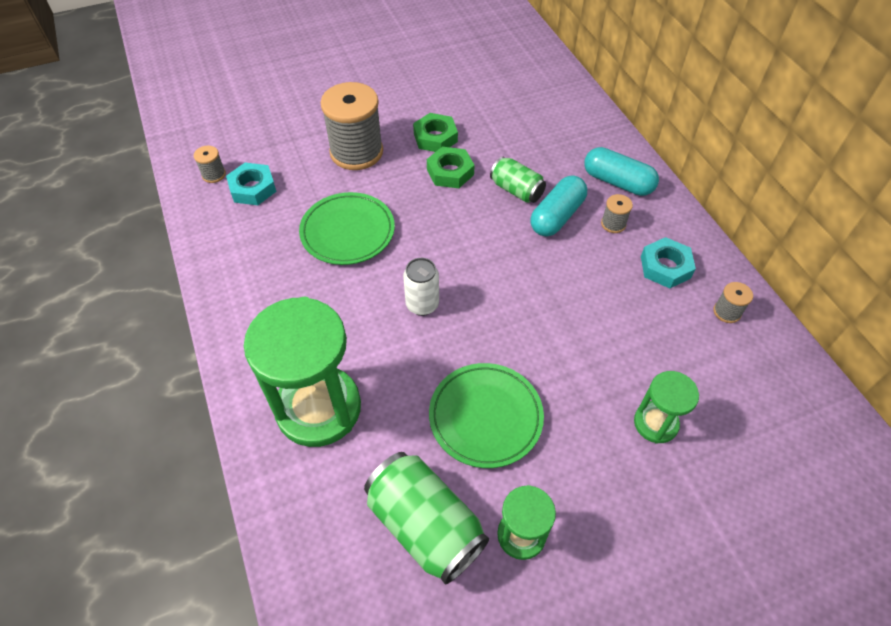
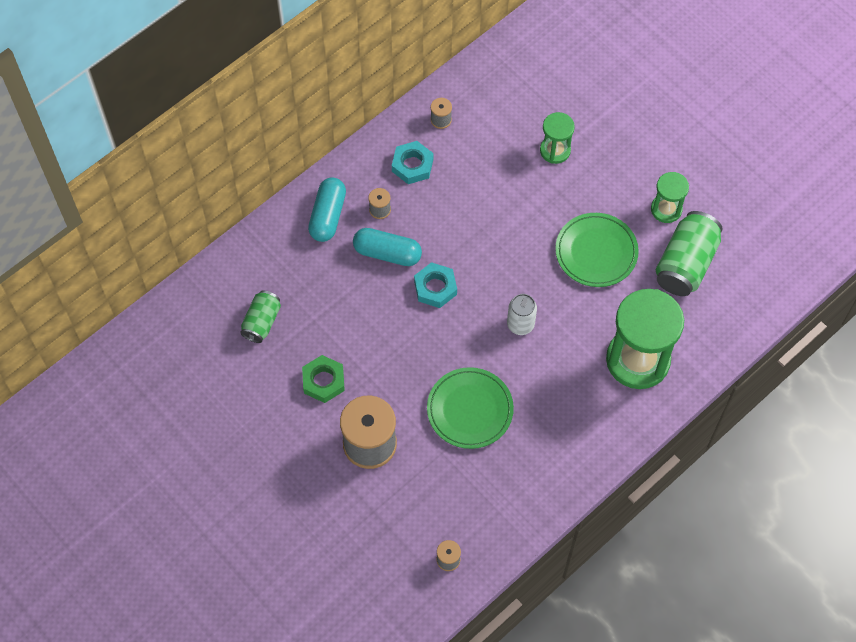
camera: 110 degrees left, 10 degrees up
turquoise nut [226,163,276,205] -> turquoise nut moved to [414,262,457,308]
green nut [427,147,475,188] -> none
green can [490,157,546,203] -> green can moved to [240,290,281,343]

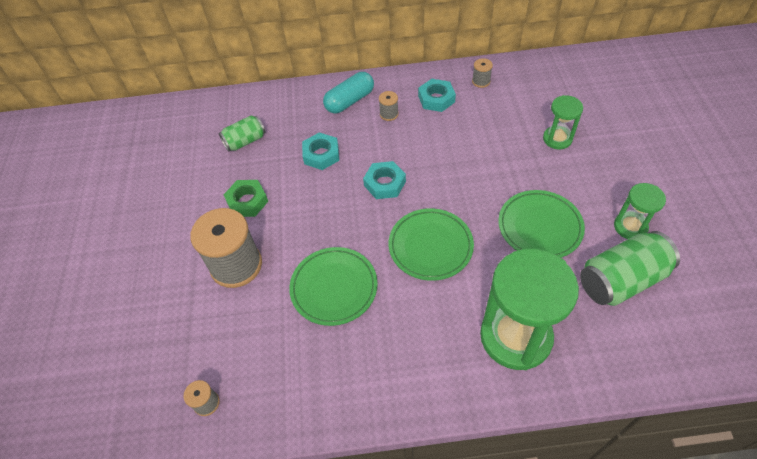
camera: 40 degrees right, 10 degrees down
turquoise capsule [353,228,422,266] -> none
white can [507,294,537,335] -> green plate [389,208,474,281]
none -> turquoise nut [302,132,339,170]

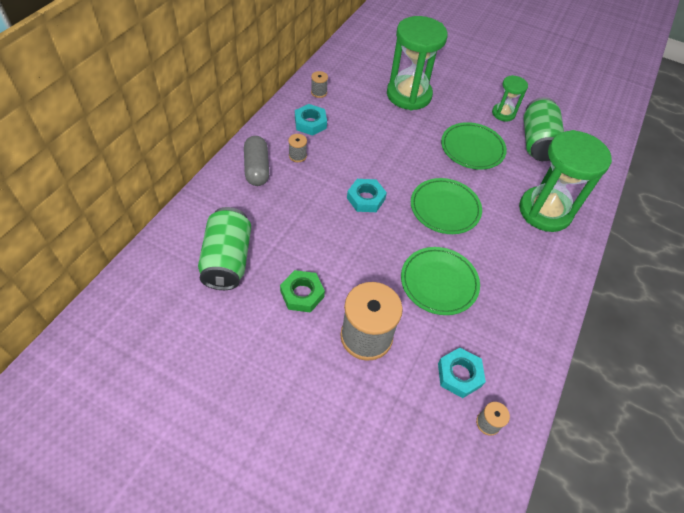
camera: 65 degrees left, 0 degrees up
green can [219,115,266,152] -> green can [198,207,251,290], size x1.66
turquoise nut [302,132,339,170] -> turquoise nut moved to [438,347,486,398]
turquoise capsule [323,72,374,114] -> grey capsule [244,136,269,186]
green hourglass [543,95,583,149] -> green hourglass [387,16,448,110], size x1.96

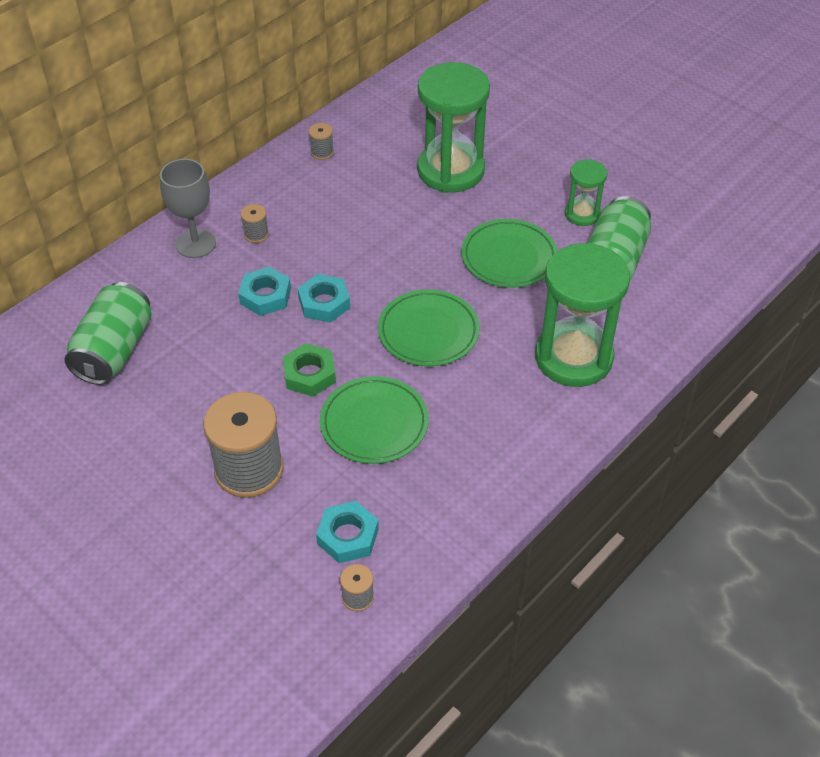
camera: 20 degrees right, 5 degrees down
grey capsule [244,136,269,186] -> grey goblet [160,159,216,258]
green nut [280,270,325,313] -> green nut moved to [283,343,336,397]
turquoise nut [295,104,327,136] -> turquoise nut moved to [238,267,291,316]

